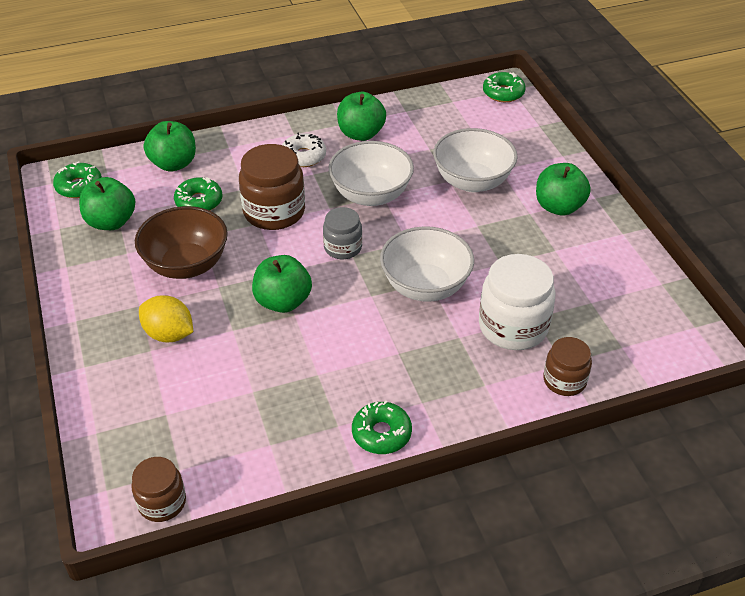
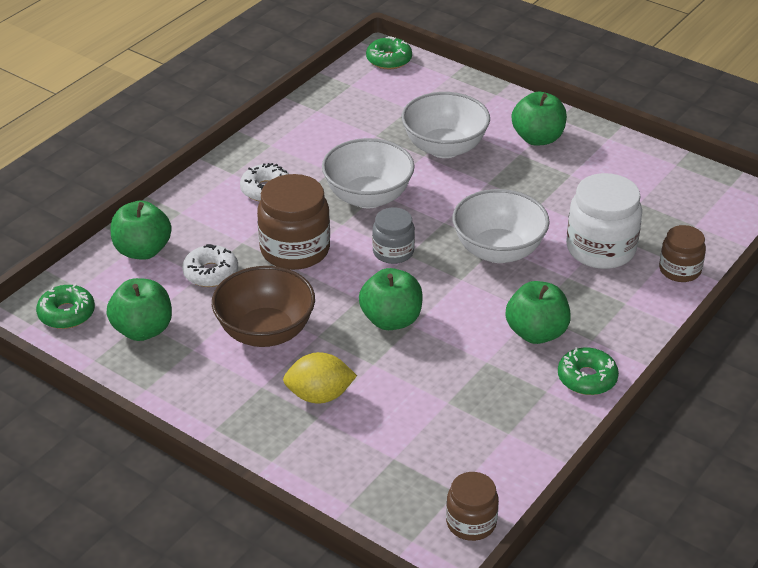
camera: 35 degrees left, 5 degrees down
green donut [174,177,222,211] -> white donut [182,244,238,287]
green apple [337,92,386,141] -> green apple moved to [506,281,571,344]

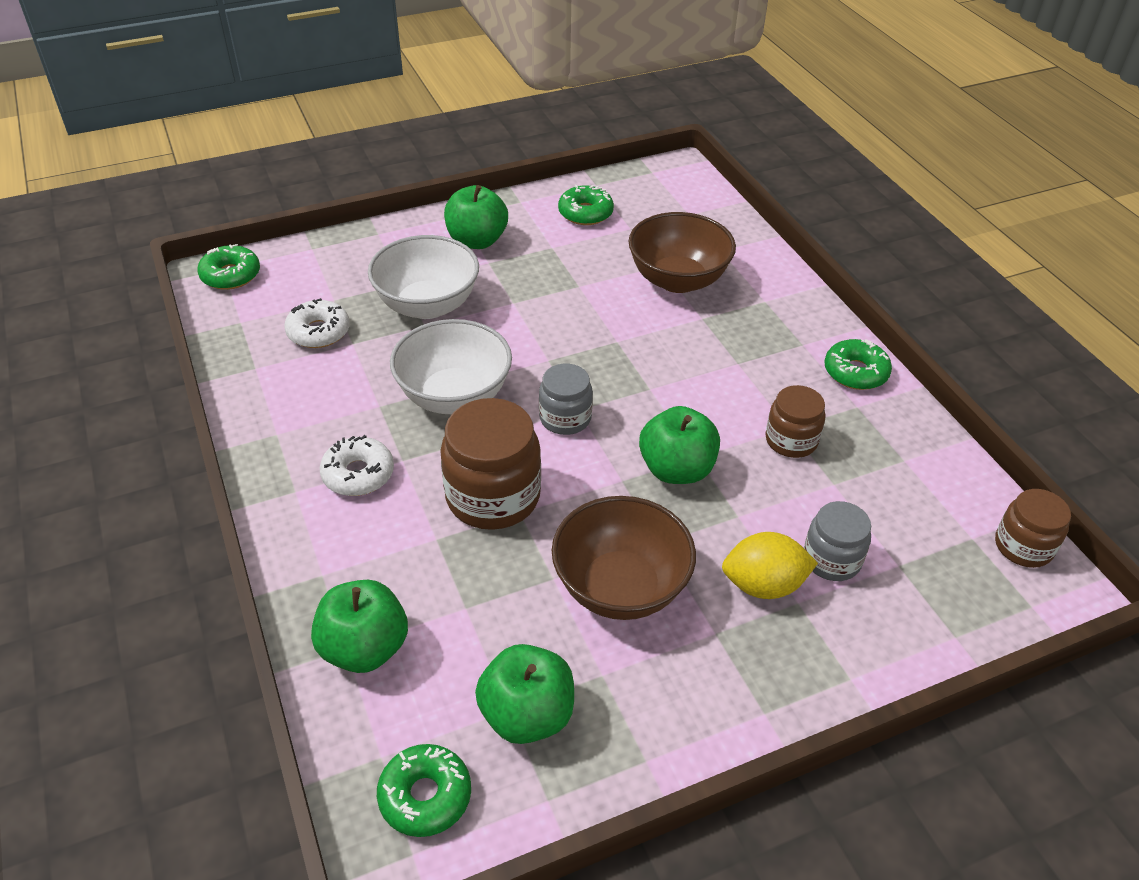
camera: 60 degrees left, 5 degrees up
white donut [182,244,238,287] -> white donut moved to [284,298,350,348]
yellow lemon [283,352,357,403] -> yellow lemon turned 60 degrees clockwise [722,532,818,599]
white bowl [452,189,550,263] -> none
green apple [506,281,571,344] -> none
white jar [566,173,642,269] -> brown bowl [628,212,736,293]
brown jar [659,225,706,282] -> brown jar moved to [765,385,826,458]
none -> green donut [558,185,614,225]
none -> grey jar [804,501,871,581]

